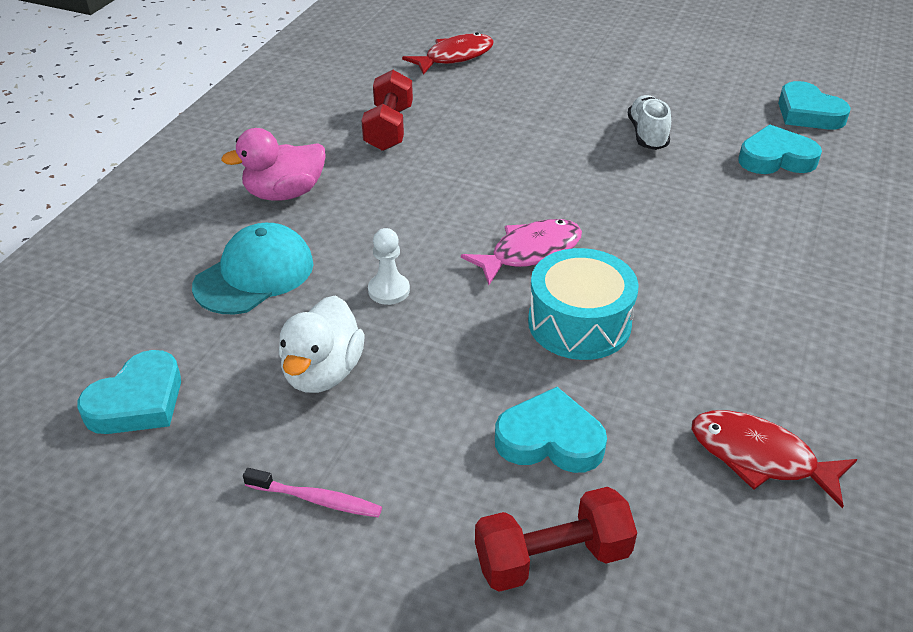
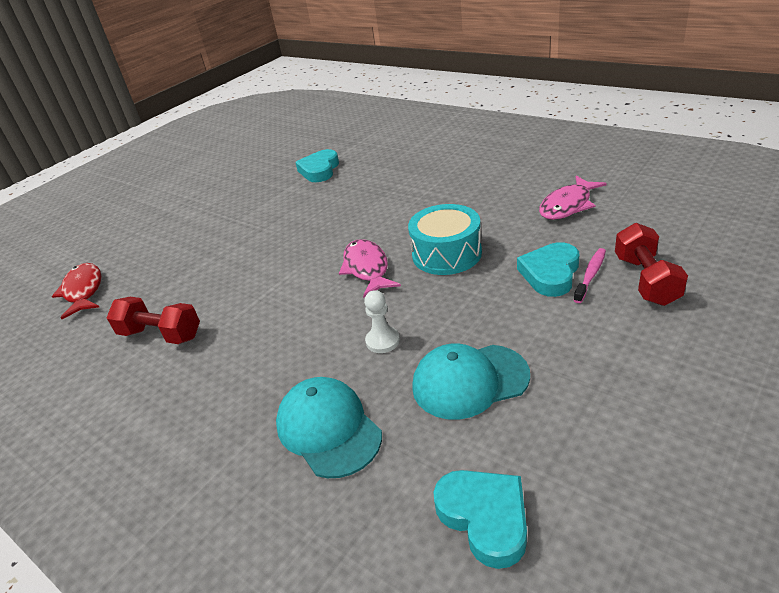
camera: 70 degrees left, 5 degrees down
pink duck [221,128,326,201] -> none
pink toothbrush [243,468,382,518] -> pink toothbrush moved to [573,248,606,303]
white duck [279,295,365,393] -> turquoise cap [412,344,530,420]
white shoe [628,95,671,150] -> none
red fish [692,410,857,508] -> pink fish [539,176,607,220]
turquoise heart [778,81,851,130] -> none

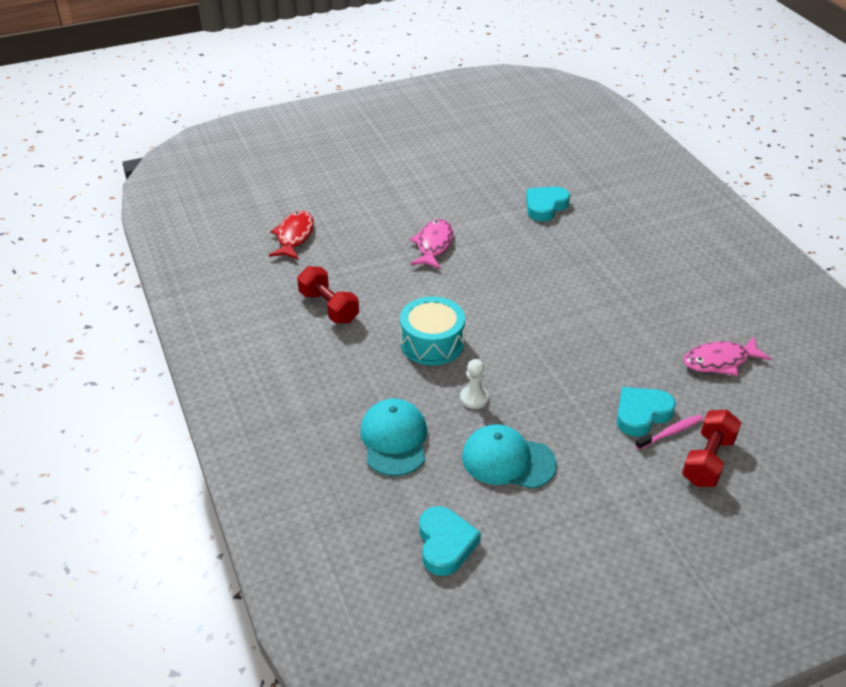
camera: 25 degrees right, 5 degrees up
pink fish [339,239,401,298] -> pink fish moved to [410,219,453,269]
turquoise drum [408,204,482,275] -> turquoise drum moved to [400,296,465,365]

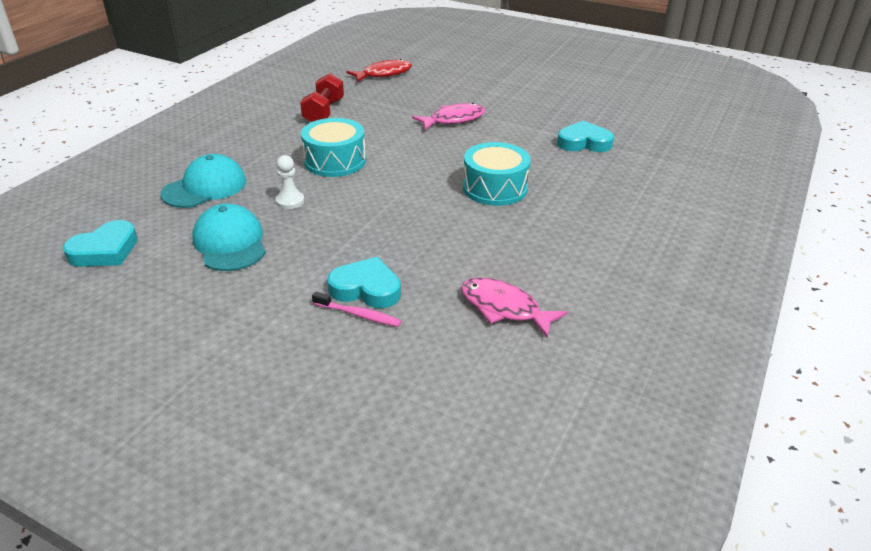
camera: 50 degrees right, 5 degrees down
red dumbbell [682,410,741,487] -> none
none -> turquoise drum [463,142,531,206]

